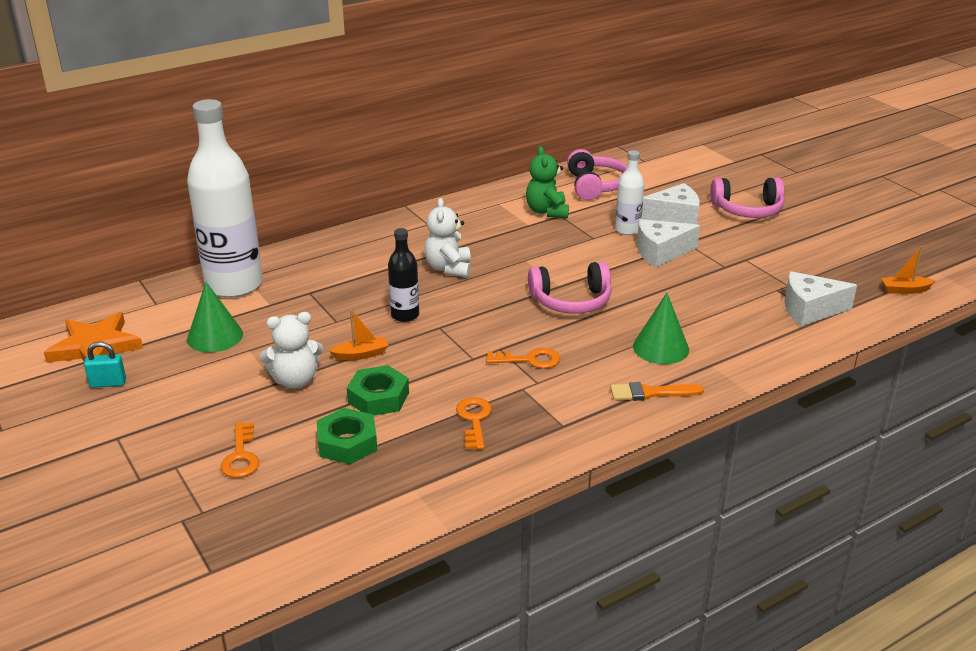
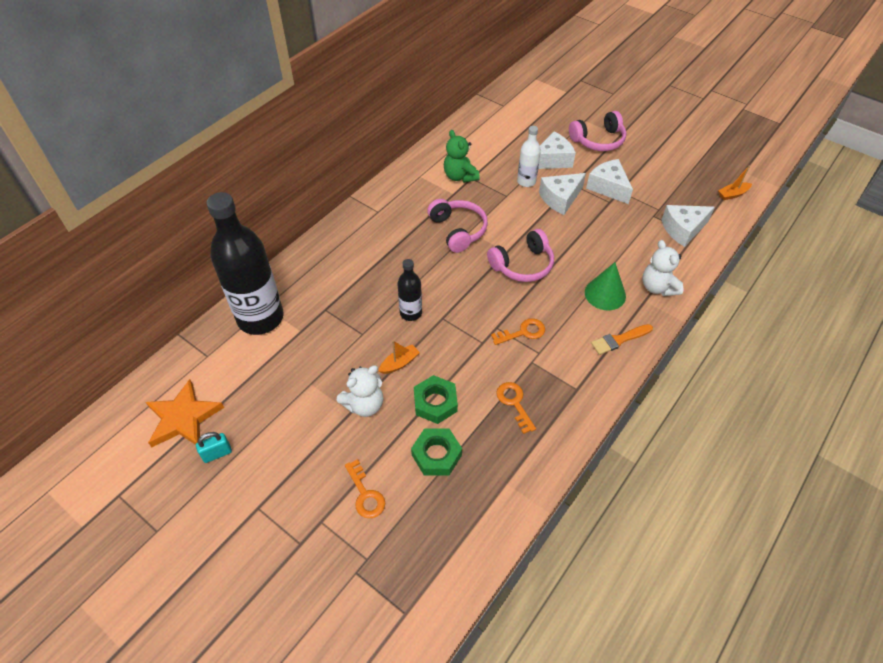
camera: 20 degrees left, 20 degrees up
white bottle [187,99,263,298] -> black bottle [206,192,284,335]
green cone [187,282,243,352] -> none
white teddy bear [424,198,471,277] -> white teddy bear moved to [642,240,684,296]
pink headphones [567,149,627,200] -> pink headphones moved to [427,199,488,253]
none -> white cheese [586,159,633,204]

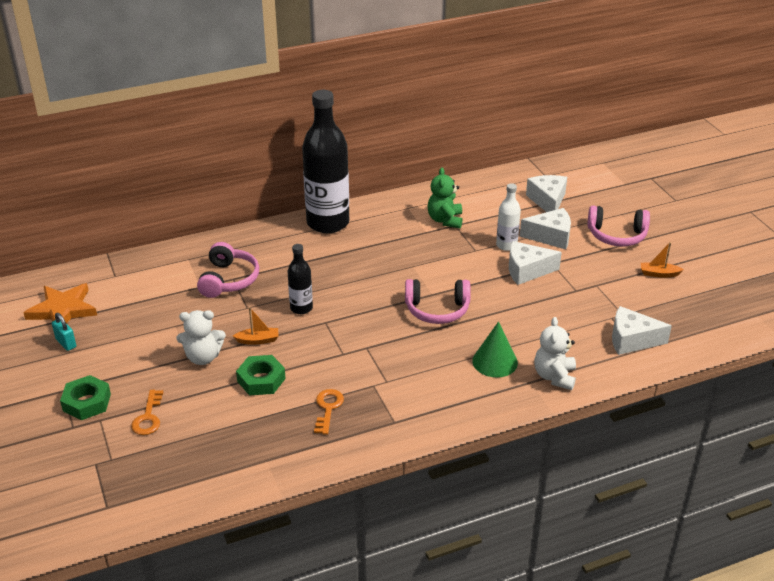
camera: 30 degrees right, 15 degrees down
turquoise padlock [196,432,232,463] -> turquoise padlock turned 45 degrees clockwise [52,313,76,351]
black bottle [206,192,284,335] -> black bottle moved to [302,90,349,233]
green nut [411,429,462,475] -> green nut moved to [60,375,111,420]
pink headphones [427,199,488,253] -> pink headphones moved to [197,242,259,298]
orange key [491,318,545,345] -> none
white cheese [586,159,633,204] -> white cheese moved to [526,175,567,212]
orange brush [591,324,653,355] -> none
orange boat [718,165,752,200] -> orange boat moved to [641,242,684,278]

